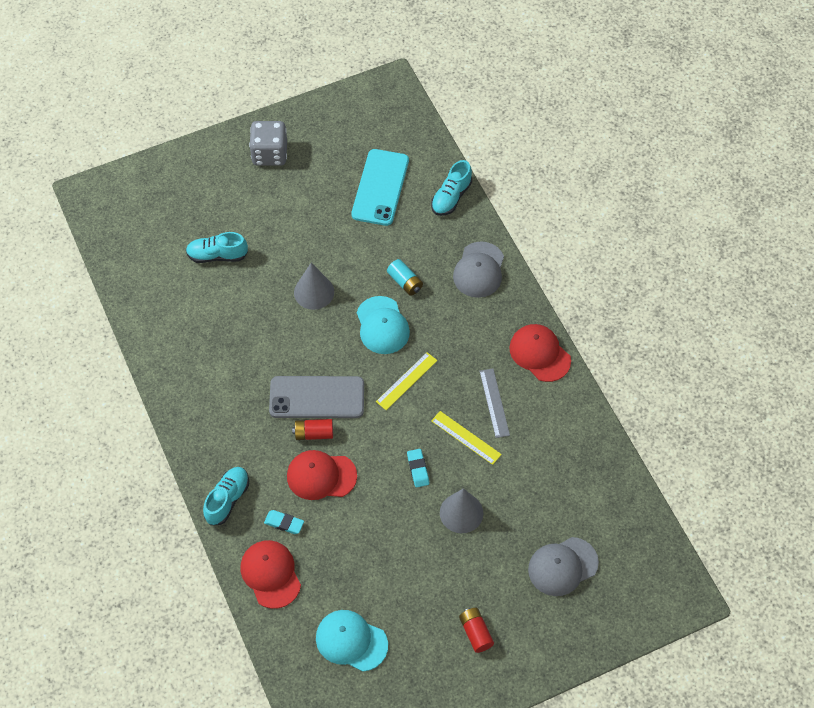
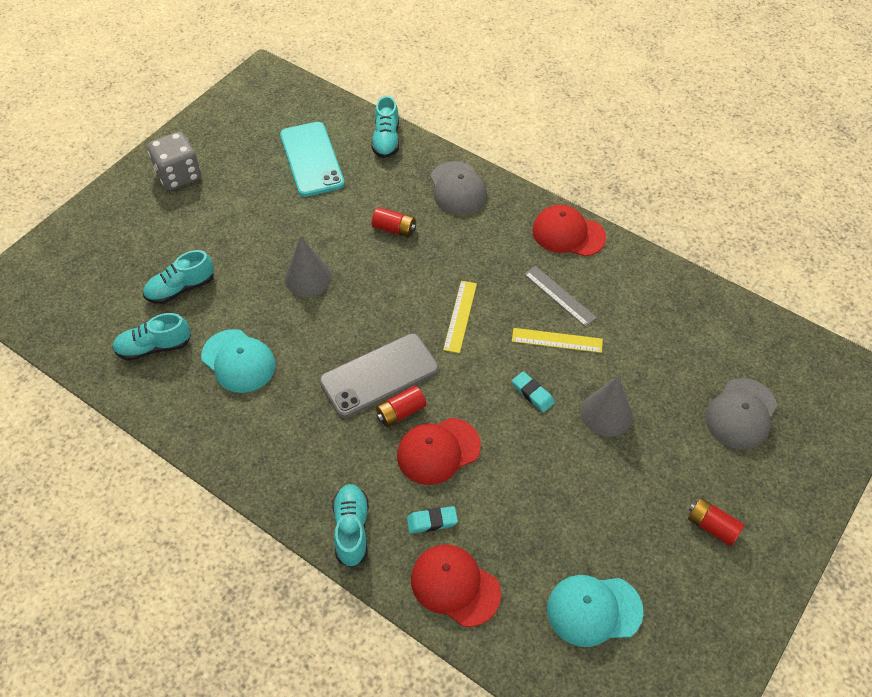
camera: 30 degrees left, 5 degrees down
turquoise cap [357,296,410,354] -> turquoise cap moved to [201,329,276,393]
turquoise battery [387,259,423,296] -> red battery [372,207,416,237]
none -> turquoise shoe [112,313,191,361]

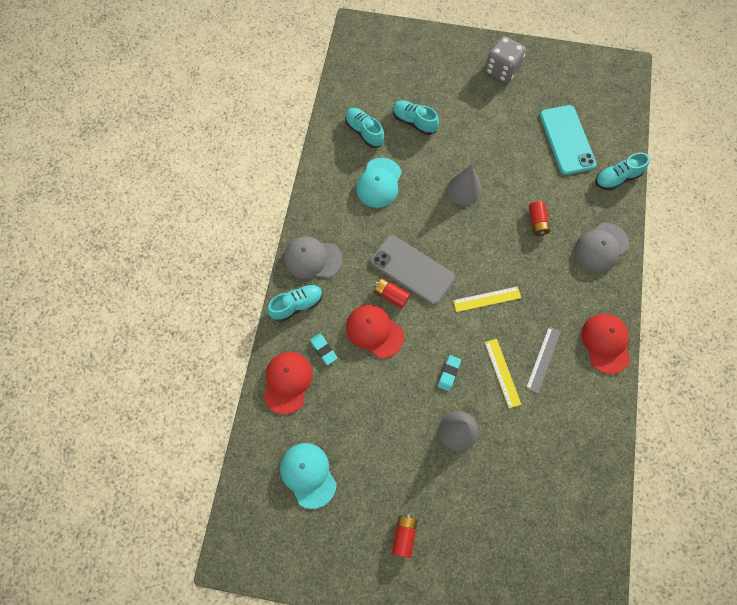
camera: 65 degrees right, 15 degrees up
turquoise phone [280,122,345,197] -> turquoise phone turned 60 degrees counterclockwise [540,105,596,175]
grey cap [705,378,777,450] -> grey cap moved to [284,236,342,278]

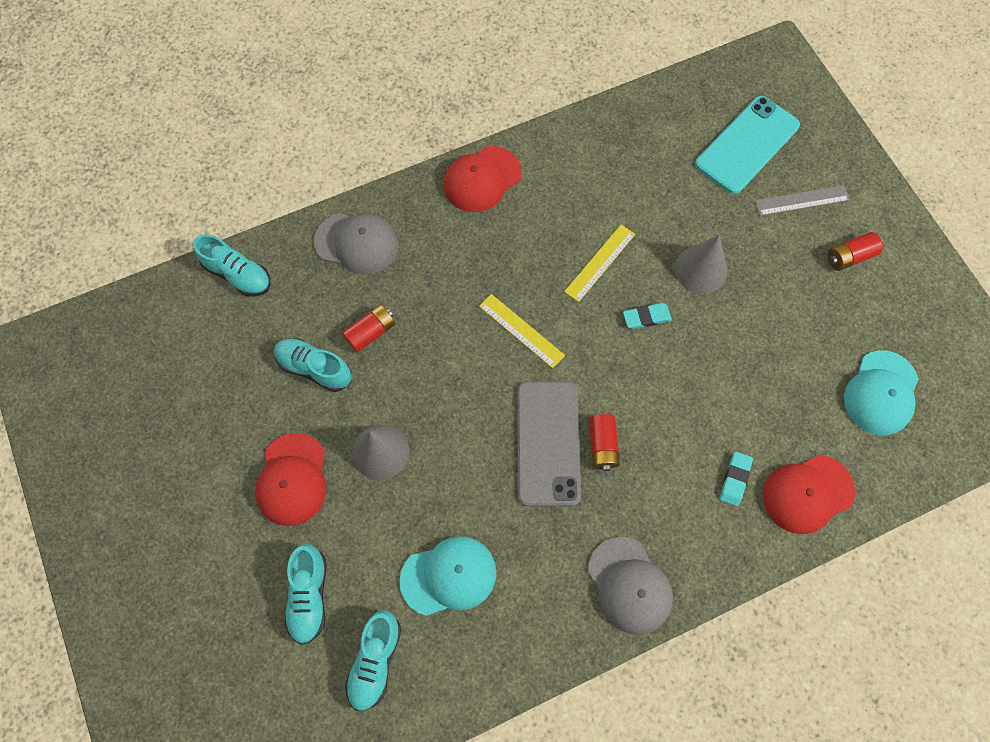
camera: 125 degrees left, 0 degrees up
turquoise shoe [267,284,323,322] -> turquoise shoe moved to [274,338,351,392]
red cap [346,305,404,358] -> red cap moved to [255,433,326,526]
grey dice [485,36,526,83] -> none
grey ruler [526,327,561,394] -> grey ruler moved to [755,185,850,216]
turquoise phone [540,105,596,175] -> turquoise phone moved to [695,96,800,194]

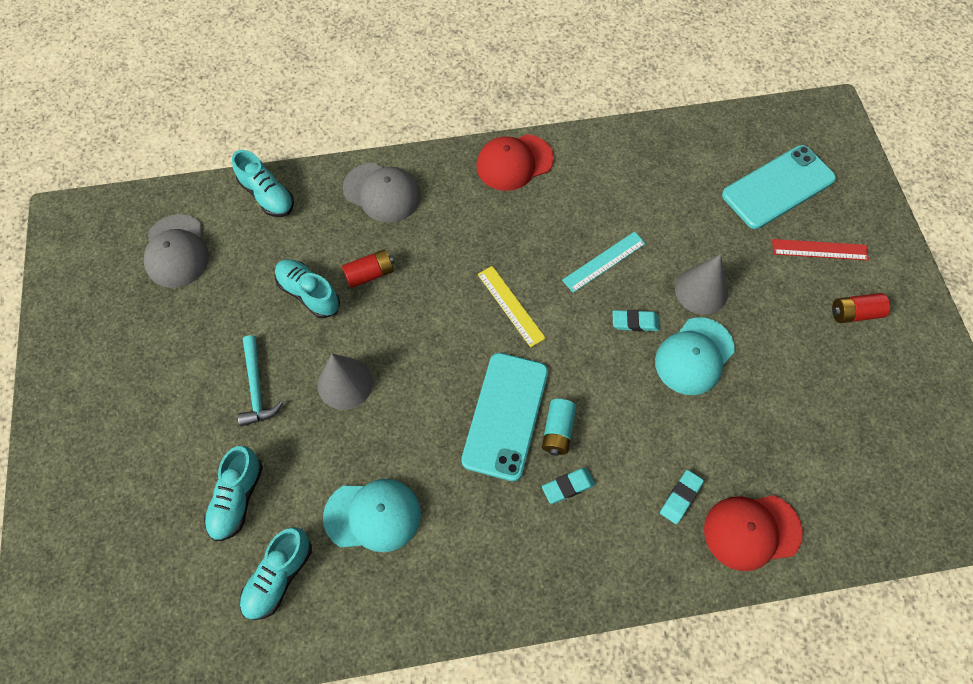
camera: 15 degrees right, 5 degrees down
red cap [255,433,326,526] -> turquoise hammer [238,335,283,427]
grey phone [517,382,581,506] -> turquoise phone [461,353,548,481]
yellow ruler [564,225,635,302] -> turquoise ruler [562,232,646,293]
grey cap [588,537,673,635] -> grey cap moved to [143,214,209,288]
red battery [589,414,620,471] -> turquoise battery [542,399,576,456]
grey ruler [755,185,850,216] -> red ruler [772,239,869,260]
turquoise cap [844,350,919,435] -> turquoise cap moved to [655,317,735,395]
none -> turquoise eraser [542,468,595,504]

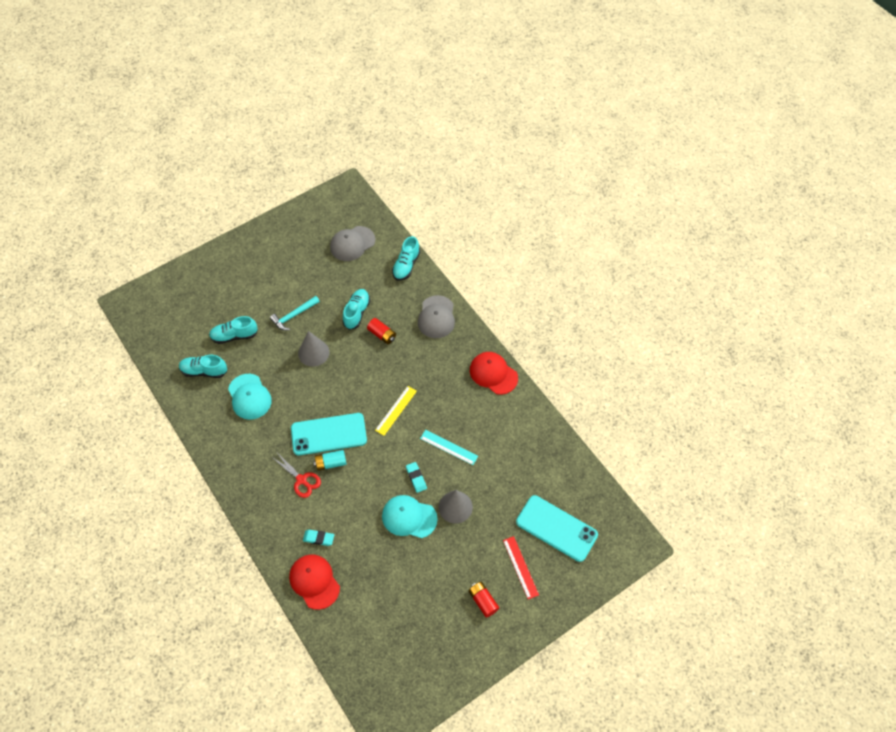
camera: 65 degrees right, 5 degrees down
turquoise eraser [542,468,595,504] -> red scissors [273,454,321,498]

